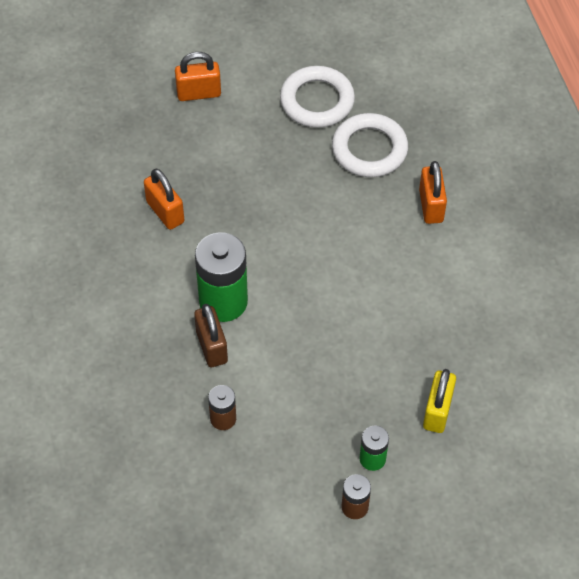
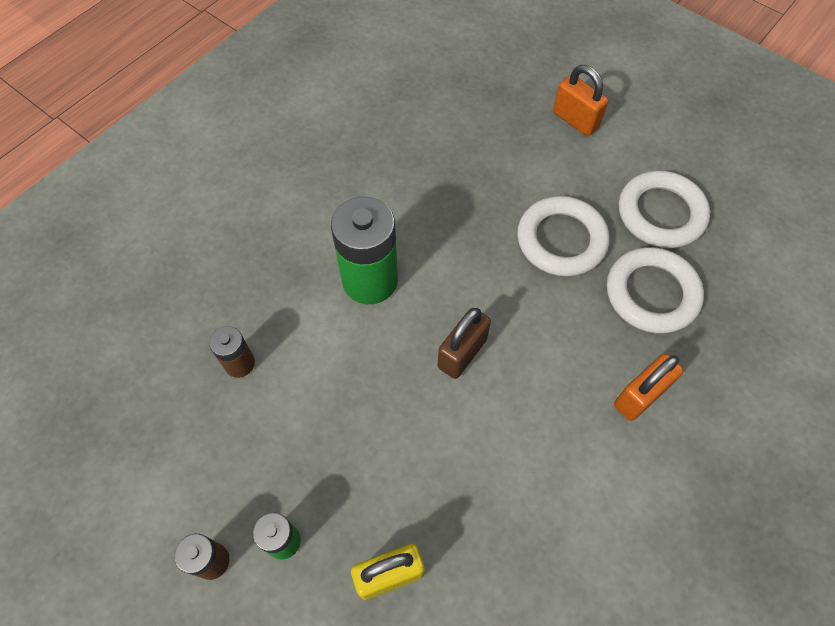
camera: 55 degrees right, 5 degrees up
orange padlock [144,169,184,230] -> none
brown padlock [194,304,228,367] -> brown padlock moved to [438,308,491,379]
none -> white ring [517,196,609,277]

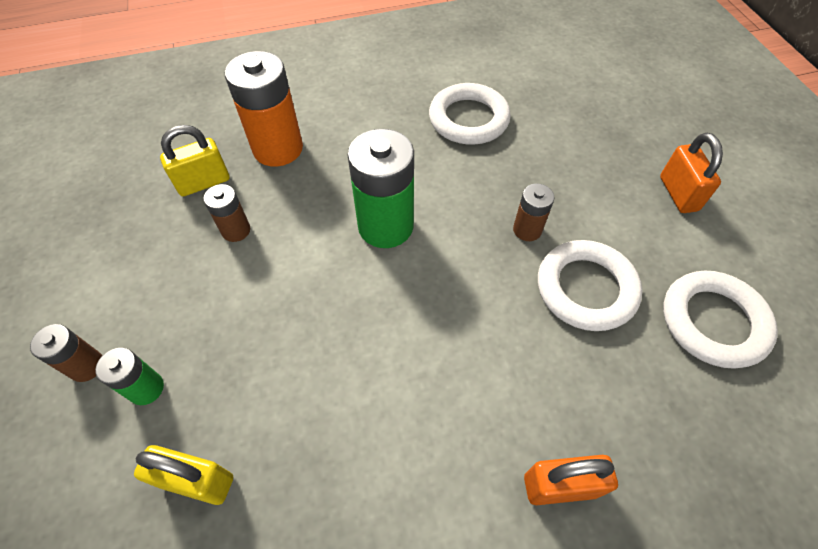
camera: 35 degrees right, 5 degrees down
brown padlock [438,308,491,379] -> none
white ring [607,247,704,333] -> white ring moved to [429,83,511,145]
none -> yellow padlock [160,125,230,196]
none -> orange battery [225,51,303,167]
none -> brown battery [513,184,555,241]

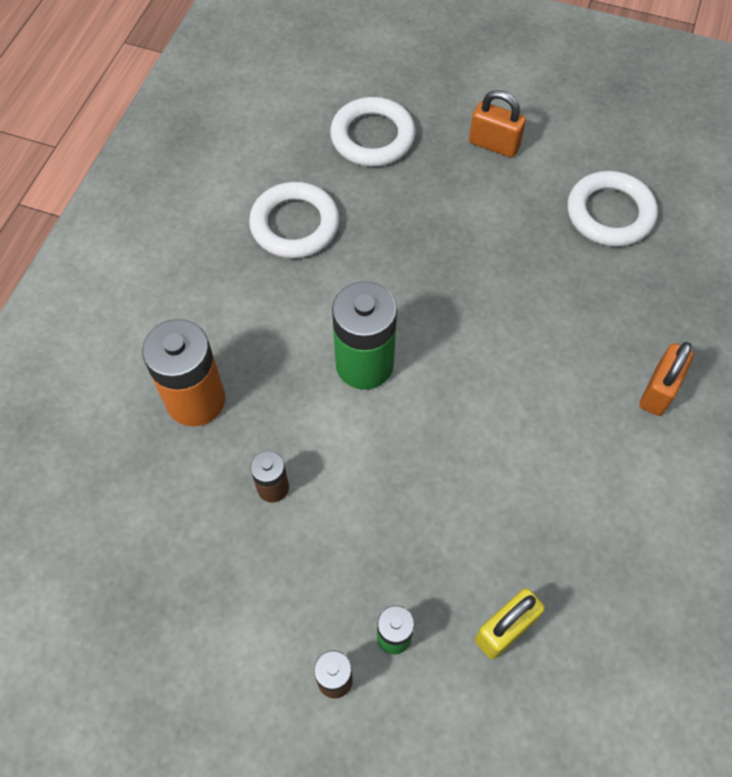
camera: 55 degrees left, 5 degrees up
yellow padlock [160,125,230,196] -> none
brown battery [513,184,555,241] -> none
white ring [538,240,642,331] -> white ring moved to [330,97,416,167]

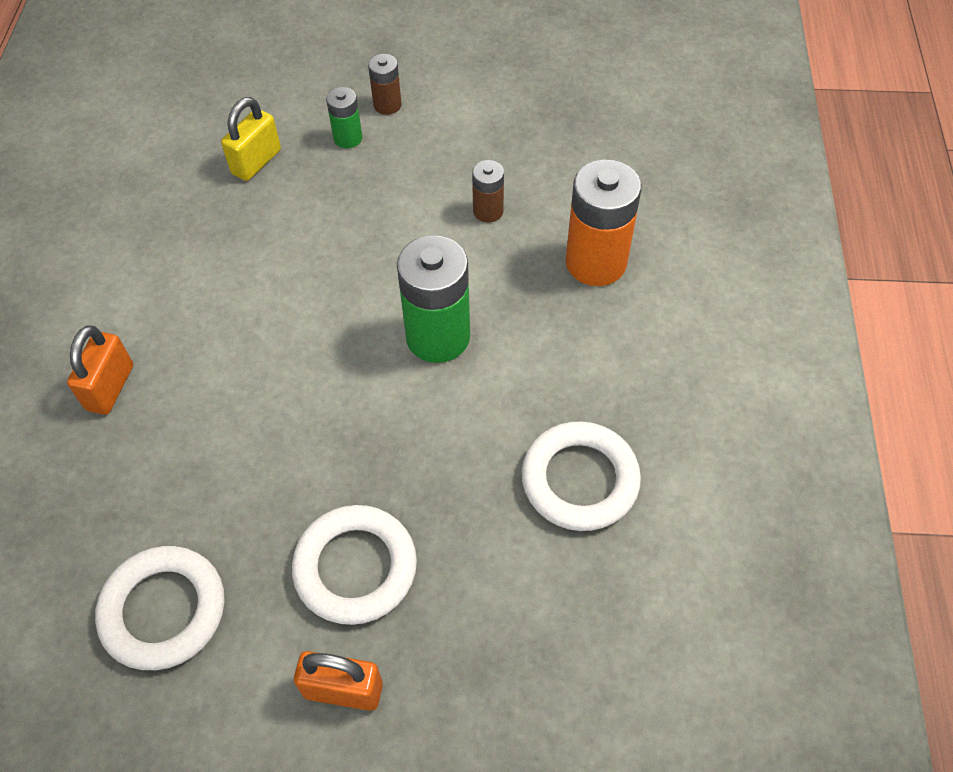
camera: 165 degrees right, 5 degrees down
white ring [330,97,416,167] -> white ring moved to [292,505,417,625]

